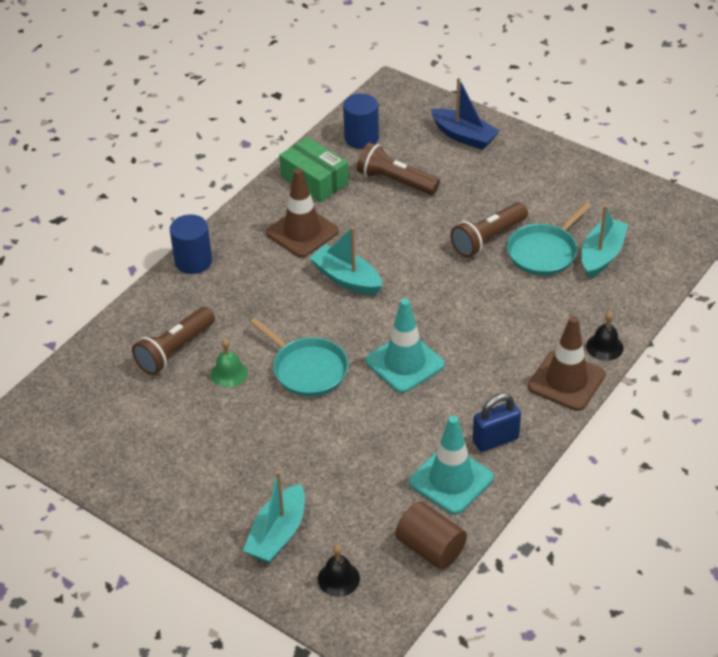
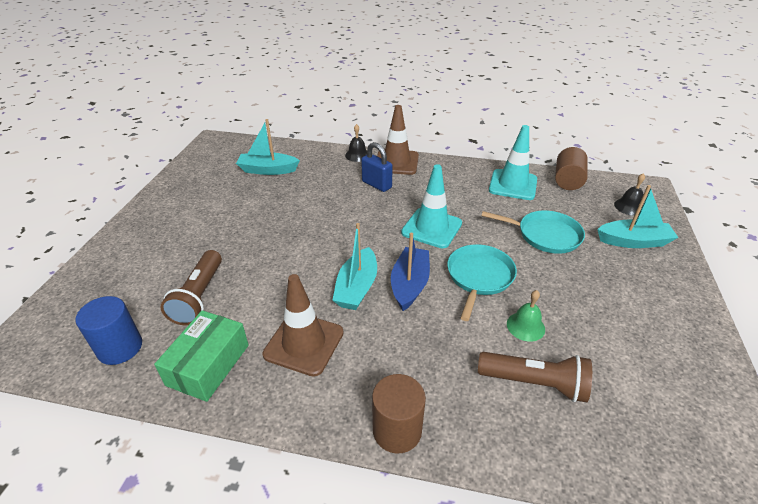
camera: 115 degrees left, 5 degrees down
blue cylinder [170,215,212,274] -> brown cylinder [372,374,426,454]
blue boat [431,78,499,150] -> blue boat moved to [391,233,430,311]
brown flashlight [450,202,528,258] -> none
blue padlock [473,393,521,452] -> blue padlock moved to [361,142,393,192]
turquoise pan [507,202,591,276] -> turquoise pan moved to [481,210,585,254]

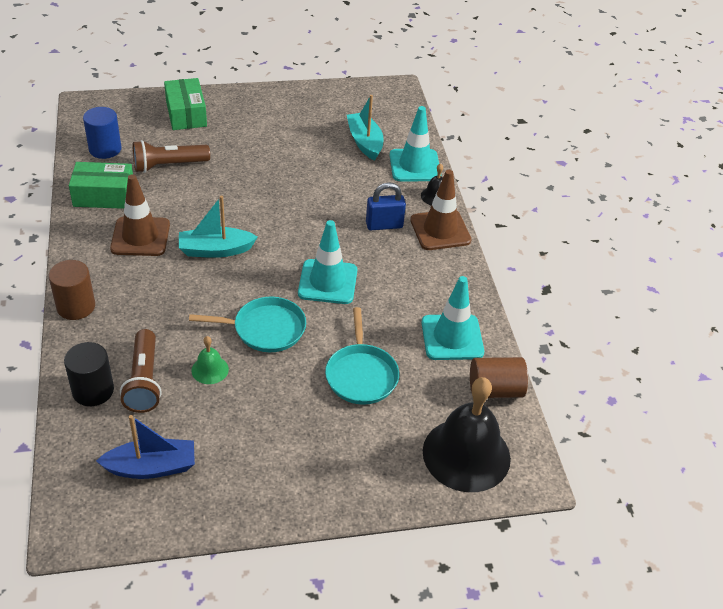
camera: 65 degrees right, 5 degrees up
blue padlock [361,142,393,192] -> blue padlock turned 60 degrees clockwise [366,182,406,230]
blue boat [391,233,430,311] -> blue boat moved to [96,415,195,479]
turquoise boat [597,185,678,248] -> none
black bell [614,173,645,216] -> black bell [423,377,511,492], size x2.26
none -> black cylinder [64,342,114,406]
none -> green box [164,78,207,130]
none -> turquoise traffic cone [390,106,439,181]

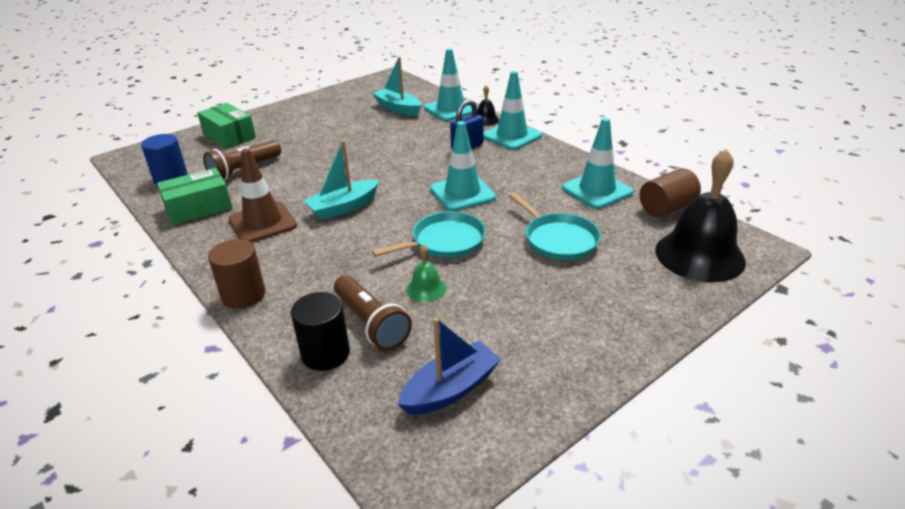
camera: 25 degrees left, 10 degrees down
brown traffic cone [410,170,472,250] -> turquoise traffic cone [483,71,542,150]

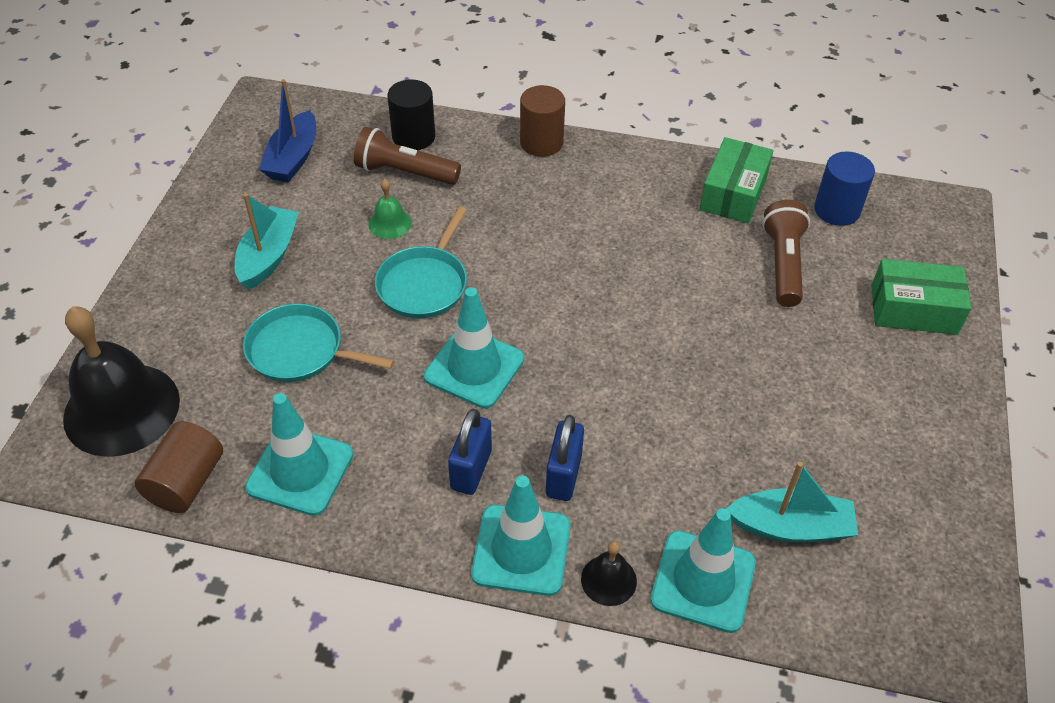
camera: 140 degrees right, 15 degrees up
brown traffic cone [229,148,297,243] -> none
turquoise boat [304,140,379,220] -> turquoise boat moved to [235,193,299,290]
none -> blue padlock [448,409,492,495]

